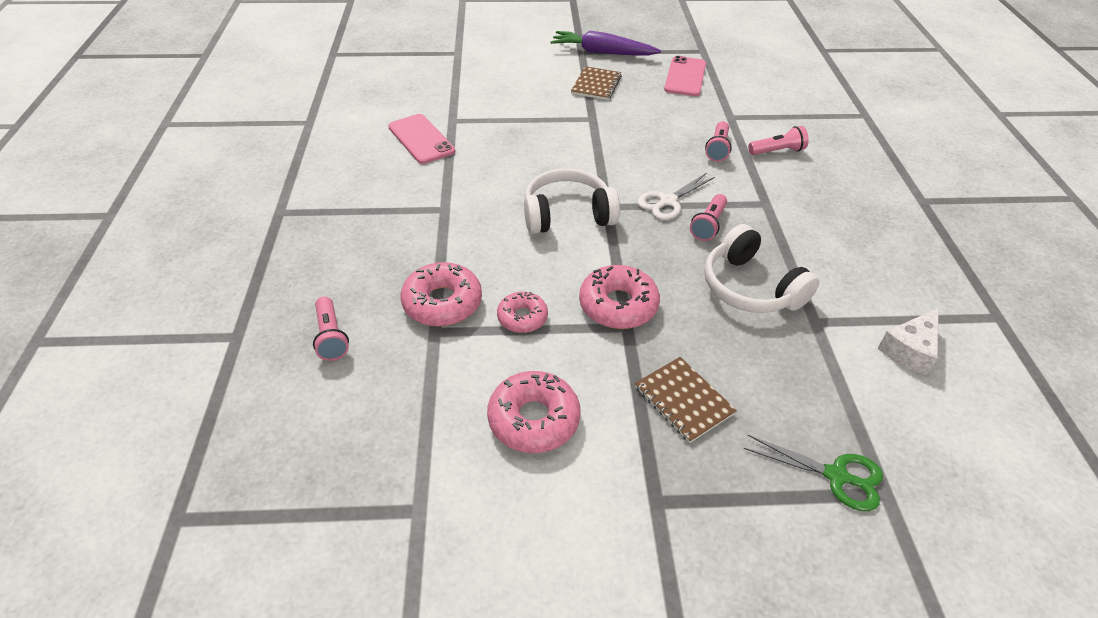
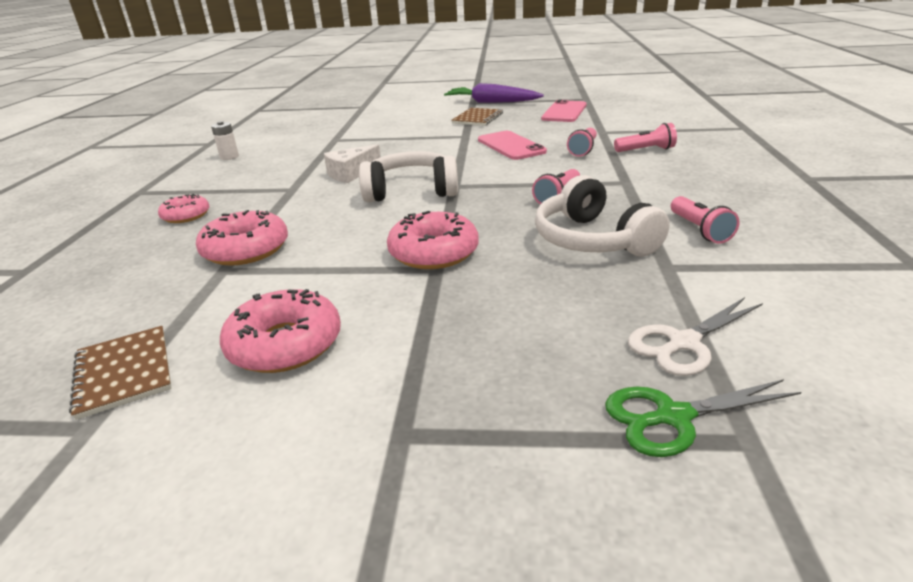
camera: 10 degrees right, 15 degrees down
pink flashlight [313,297,349,361] -> pink flashlight moved to [671,196,740,244]
pink phone [388,114,455,164] -> pink phone moved to [478,131,547,160]
pink donut [497,292,548,333] -> pink donut moved to [158,194,209,223]
brown notebook [635,357,737,443] -> brown notebook moved to [69,326,172,420]
white scissors [637,173,715,220] -> white scissors moved to [628,297,763,376]
green scissors [744,435,883,511] -> green scissors turned 135 degrees clockwise [605,379,801,457]
white cheese [878,308,939,375] -> white cheese moved to [324,144,381,183]
none -> white battery [211,121,239,160]

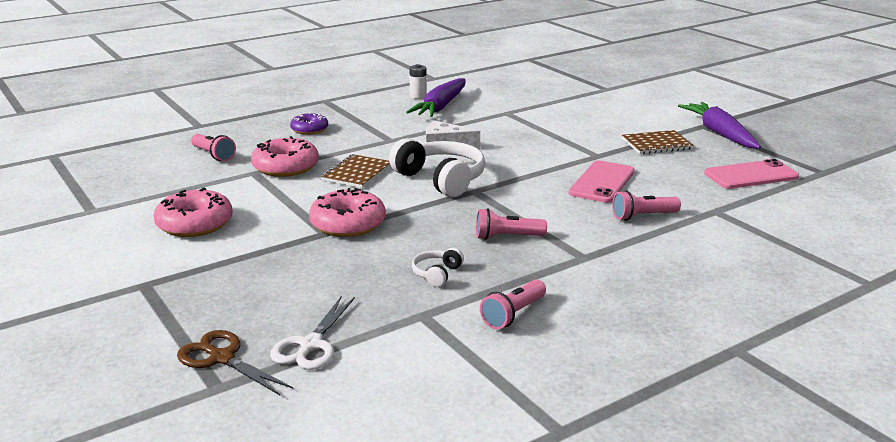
camera: 50 degrees right, 5 degrees down
brown notebook [69,326,172,420] -> brown notebook moved to [321,154,391,188]
pink donut [158,194,209,223] -> purple donut [290,112,328,135]
white headphones [535,175,670,256] -> white headphones [412,248,464,287], size x0.47
green scissors [605,379,801,457] -> brown scissors [177,330,293,395]
pink flashlight [614,123,677,152] -> pink flashlight moved to [191,134,236,161]
white scissors [628,297,763,376] -> white scissors turned 90 degrees counterclockwise [270,296,355,370]
none -> purple carrot [406,78,465,117]

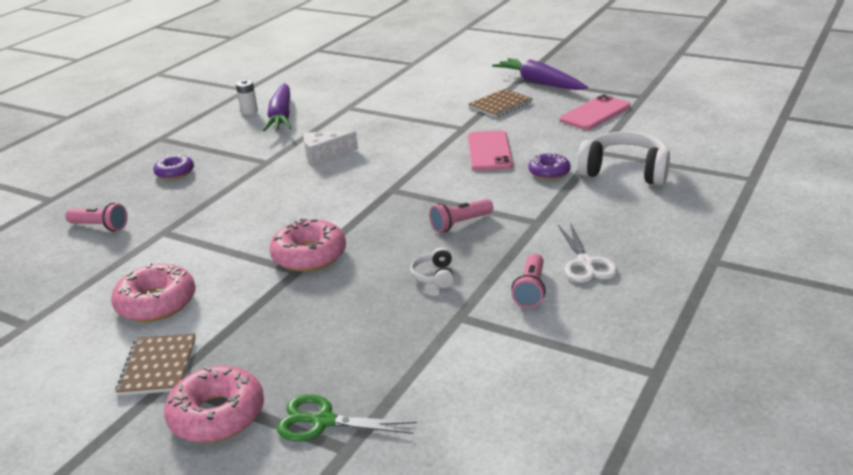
camera: 25 degrees left, 5 degrees up
brown scissors [177,330,293,395] -> green scissors [277,394,417,441]
pink donut [251,136,319,177] -> pink donut moved to [164,366,264,443]
white scissors [270,296,355,370] -> white scissors moved to [558,223,618,283]
brown notebook [321,154,391,188] -> brown notebook moved to [116,333,196,396]
white headphones [389,138,485,197] -> white headphones moved to [577,131,670,185]
pink flashlight [612,190,681,221] -> purple donut [529,152,570,180]

